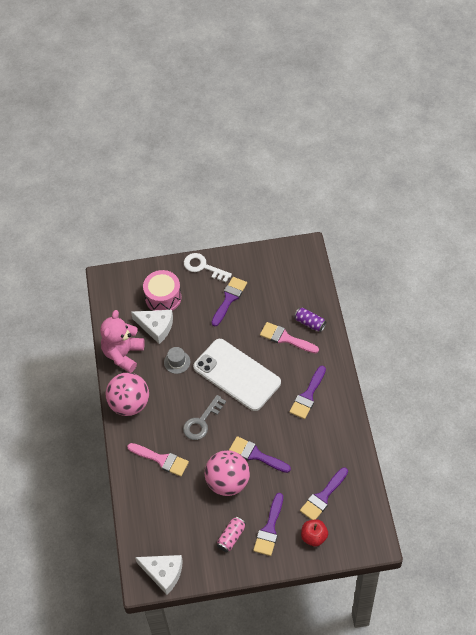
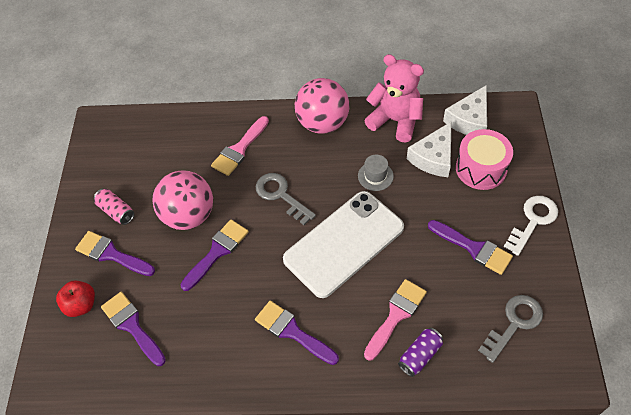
camera: 100 degrees right, 0 degrees up
white cheese [135,555,183,595] -> white cheese moved to [443,85,487,135]
none -> grey key [478,295,543,363]

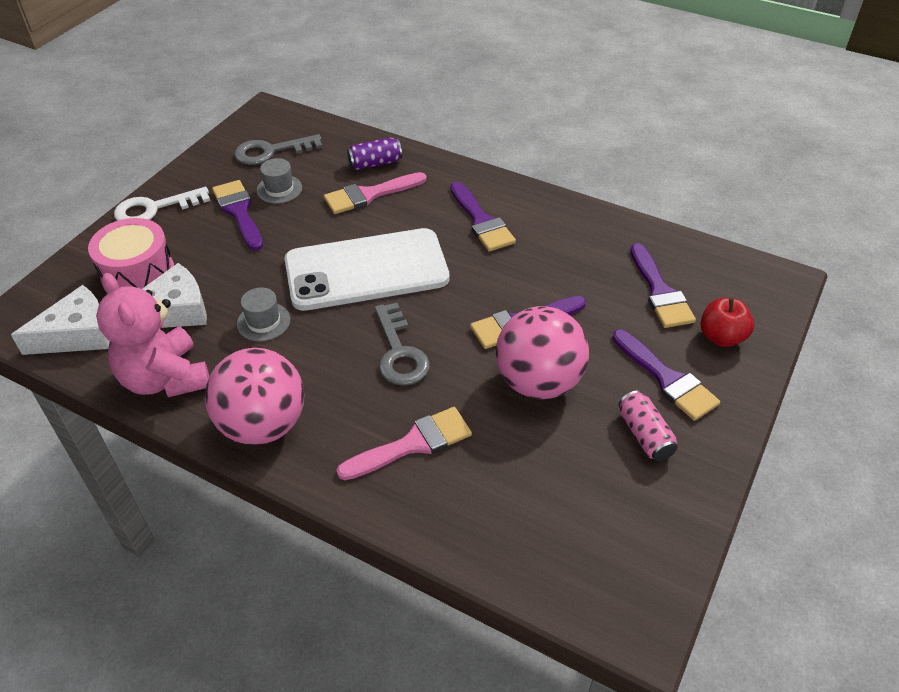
camera: 155 degrees left, 10 degrees down
none -> grey hat [257,158,302,204]

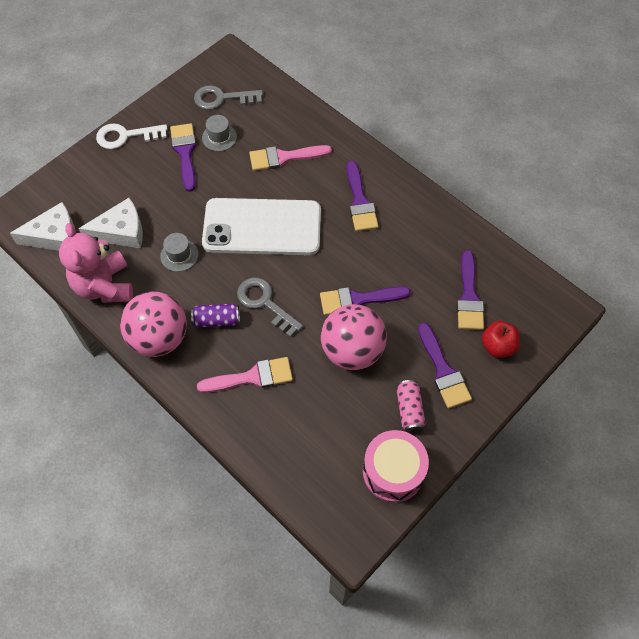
camera: 15 degrees right, 15 degrees up
pink drum [88,218,174,293] -> pink drum moved to [363,430,429,503]
purple can [347,138,402,170] -> purple can moved to [191,304,240,328]
grey key [375,303,430,386] -> grey key turned 135 degrees clockwise [237,277,303,337]

